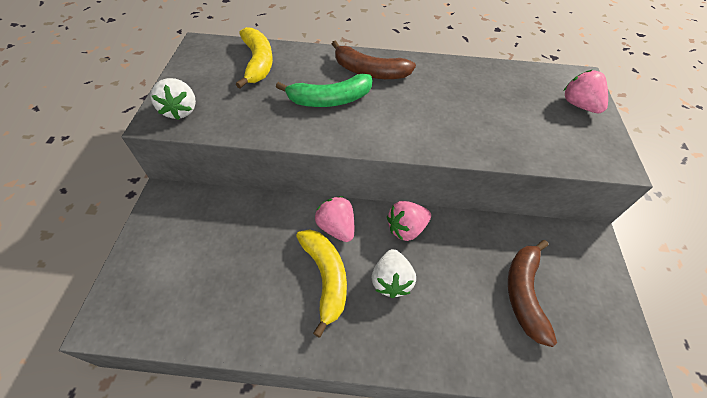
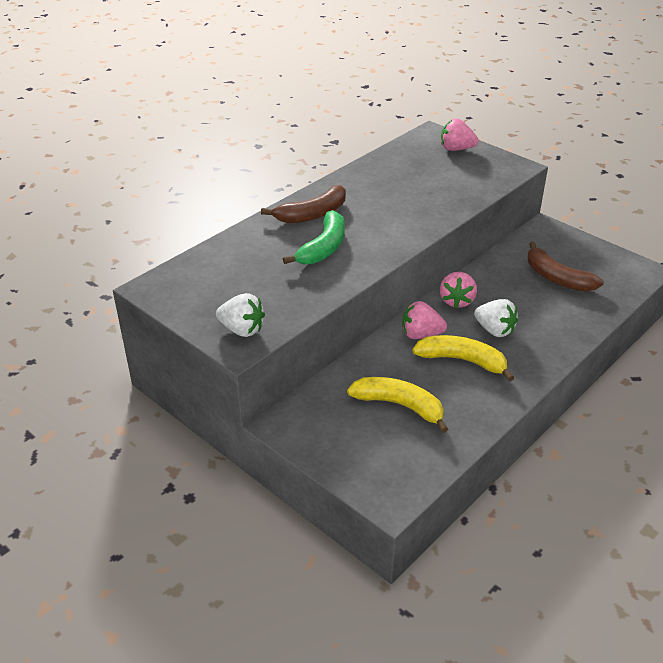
camera: 50 degrees left, 15 degrees down
yellow banana [236,27,273,88] -> yellow banana moved to [347,377,448,433]

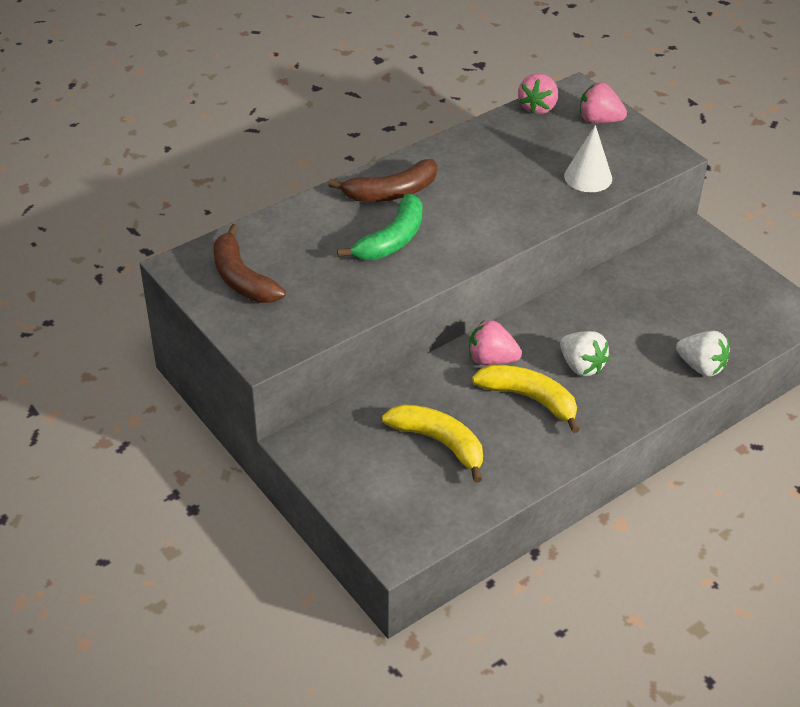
camera: 10 degrees right, 5 degrees up
white strawberry [216,293,265,337] -> white strawberry moved to [676,331,730,377]
pink strawberry [440,272,477,308] -> pink strawberry moved to [518,73,558,114]
brown banana [528,242,604,292] -> brown banana moved to [214,224,286,303]
none -> white cone [564,125,612,192]

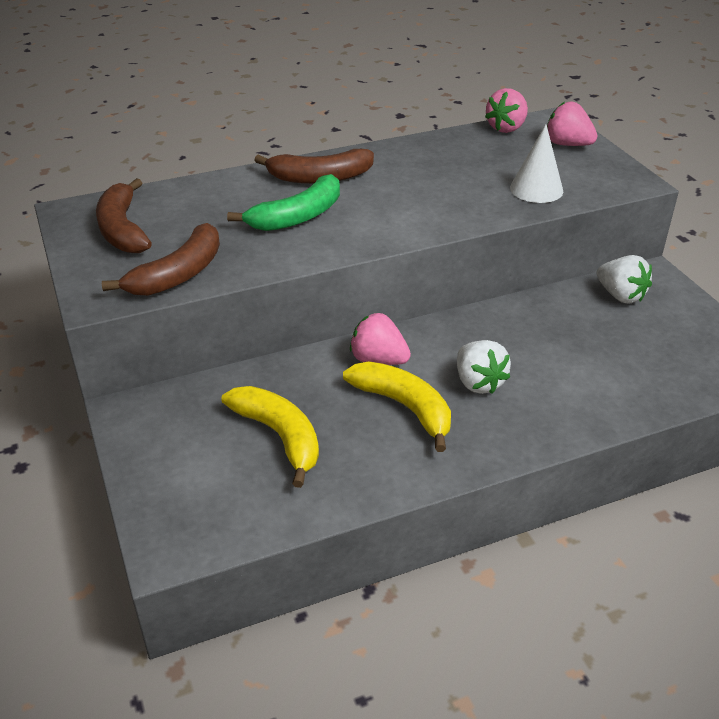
camera: 15 degrees right, 5 degrees down
white strawberry [676,331,730,377] -> white strawberry moved to [597,255,652,304]
none -> brown banana [102,223,220,296]

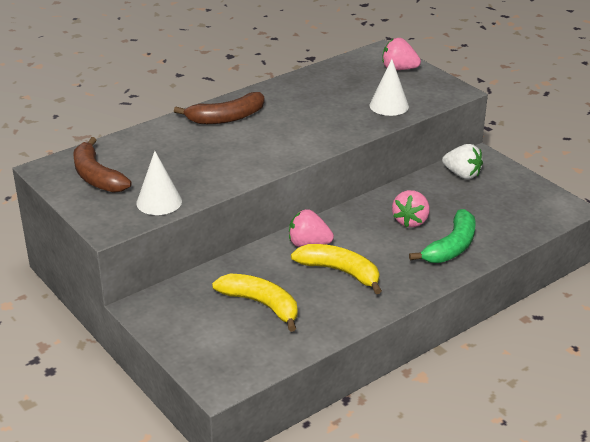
camera: 15 degrees left, 5 degrees down
brown banana [102,223,220,296] -> white cone [136,151,182,215]
green banana [227,174,340,231] -> green banana moved to [409,209,476,263]
white strawberry [457,340,511,394] -> none
pink strawberry [485,88,528,133] -> pink strawberry moved to [392,190,430,228]

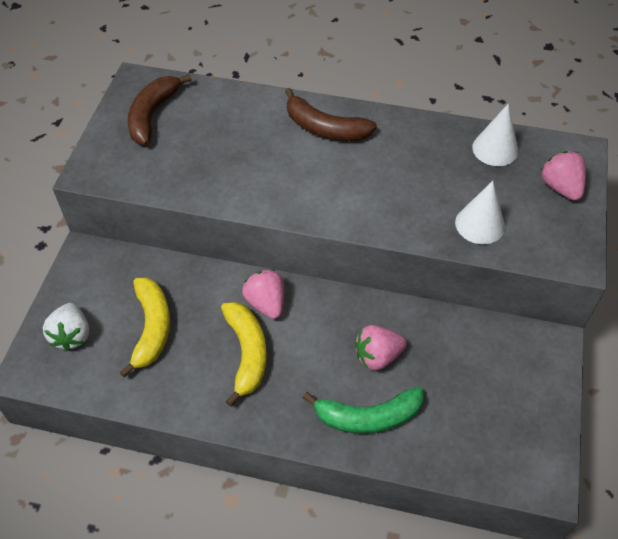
camera: 50 degrees right, 20 degrees up
white cone [136,151,182,215] -> white cone moved to [472,104,519,166]
white strawberry [442,144,483,179] -> white strawberry moved to [43,303,89,351]

